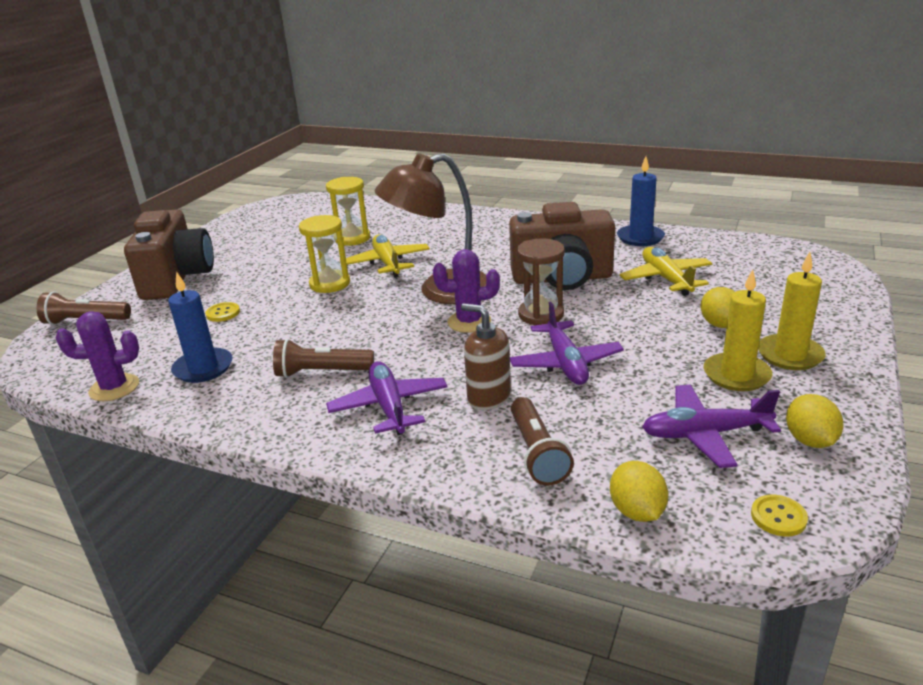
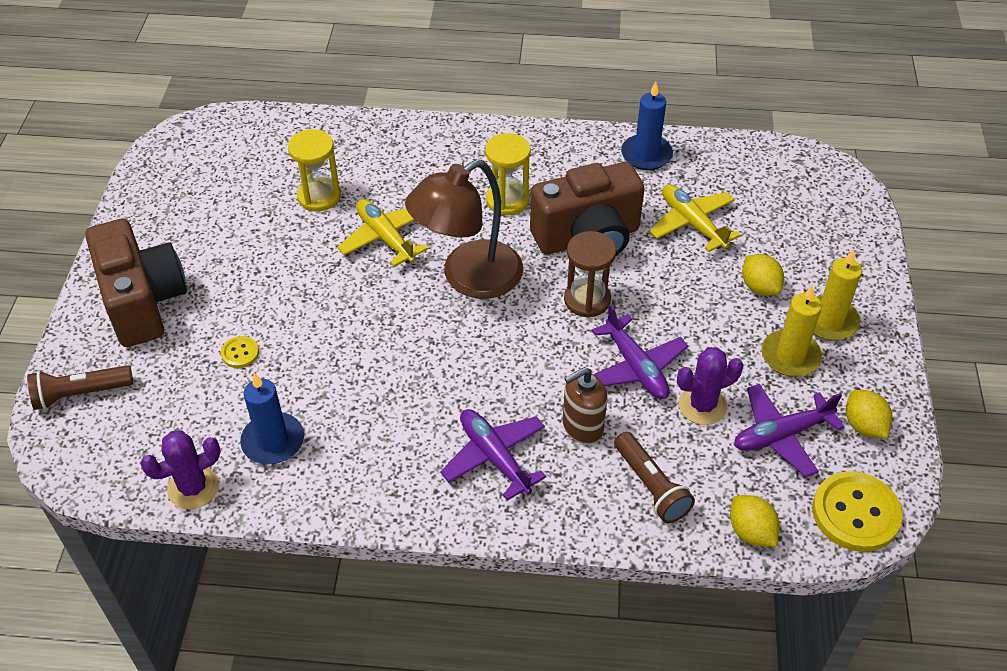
camera: 20 degrees left, 20 degrees up
brown flashlight [273,339,374,378] -> none
yellow hourglass [299,215,350,293] -> yellow hourglass moved to [485,133,531,215]
purple cactus [433,249,500,333] -> purple cactus moved to [677,347,743,425]
brown soap dispenser [461,303,511,410] -> brown soap dispenser turned 45 degrees counterclockwise [563,367,608,444]
yellow button [751,495,808,536] -> yellow button [812,471,902,552], size x2.08

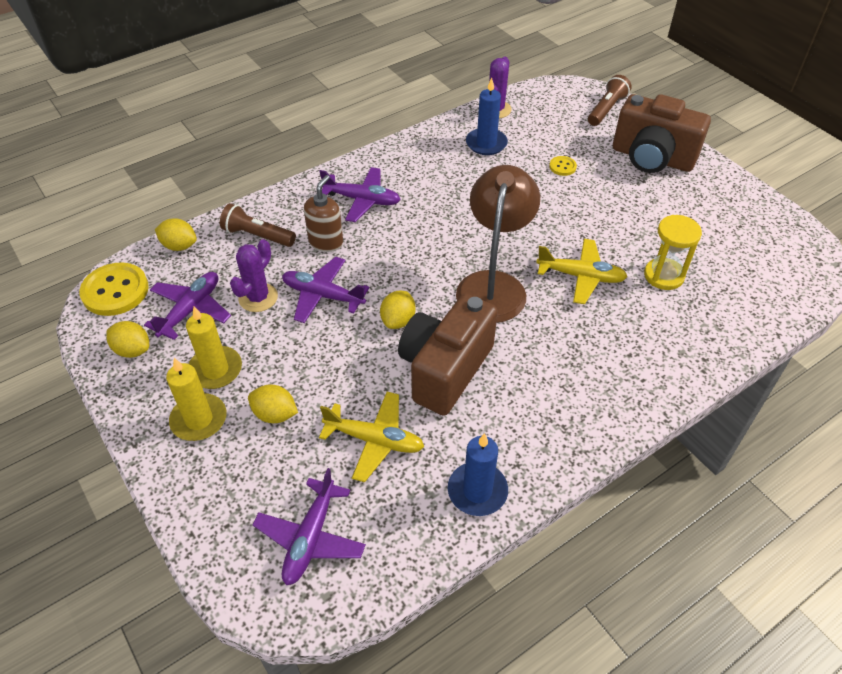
camera: 140 degrees right, 0 degrees up
yellow hourglass [485,133,531,215] -> none
brown hourglass [564,231,616,318] -> yellow lemon [380,291,416,329]
none -> purple plane [252,468,366,585]

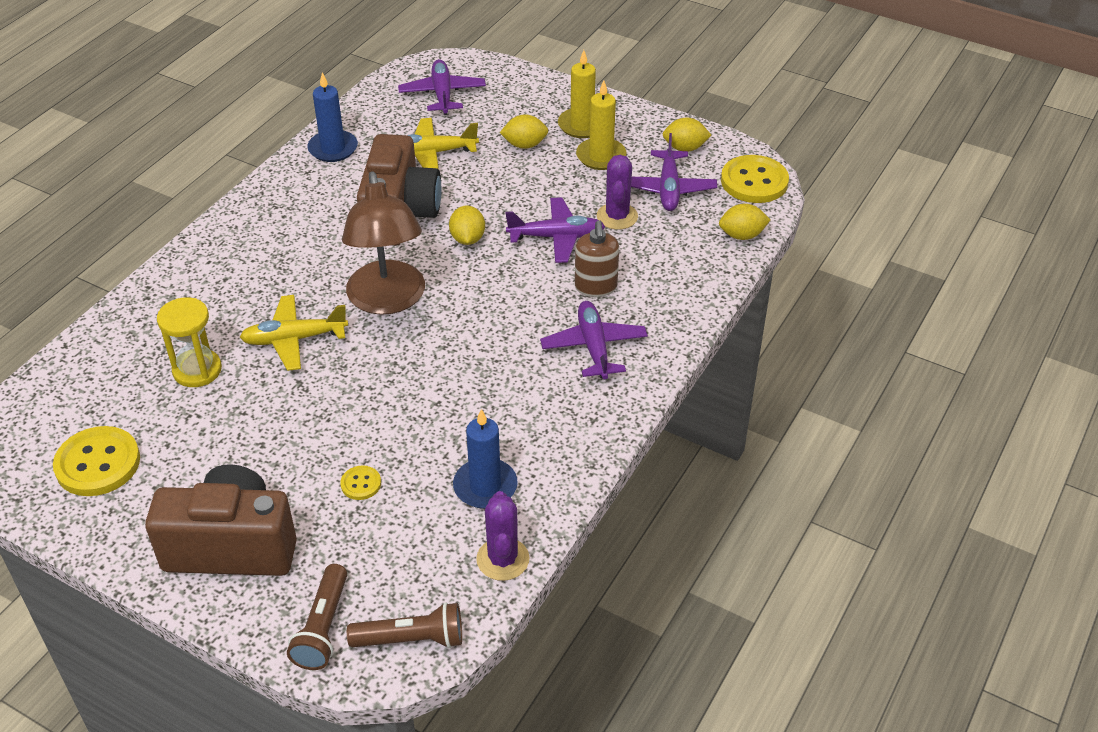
camera: 155 degrees right, 5 degrees down
brown flashlight [220,203,296,247] -> brown flashlight moved to [347,602,462,648]
purple plane [319,167,401,222] -> purple plane turned 90 degrees clockwise [540,301,648,379]
none -> yellow button [53,426,140,496]

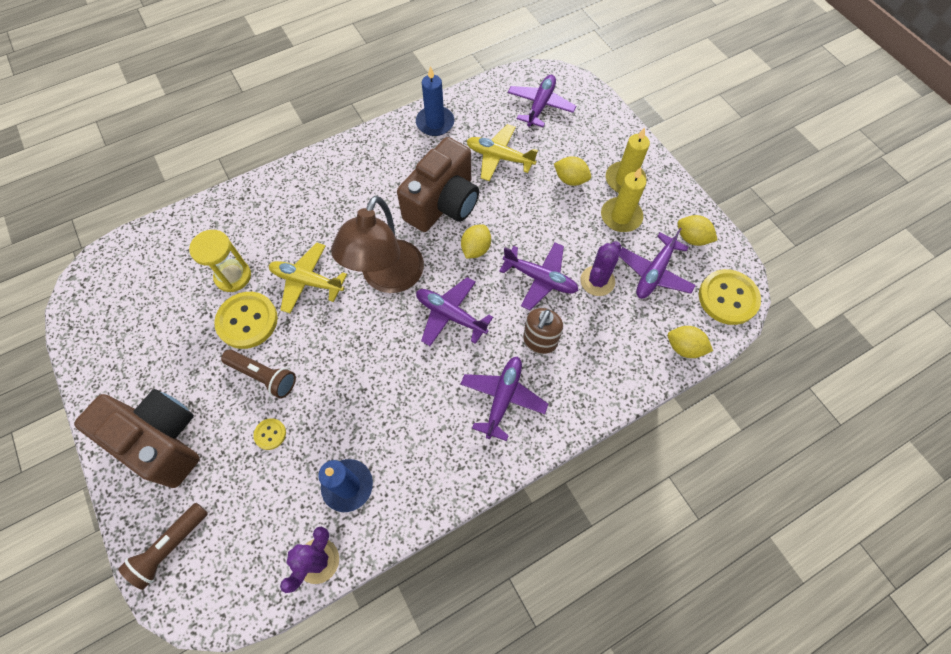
camera: 30 degrees right, 20 degrees up
yellow button [53,426,140,496] -> yellow button moved to [214,292,278,349]
brown flashlight [347,602,462,648] -> brown flashlight moved to [221,349,296,399]
none -> purple plane [416,277,493,346]

